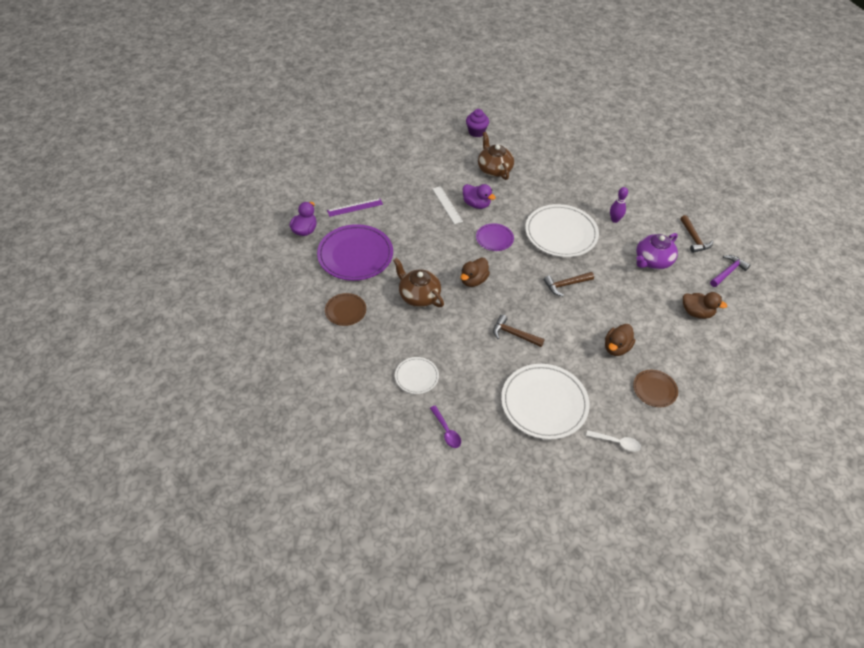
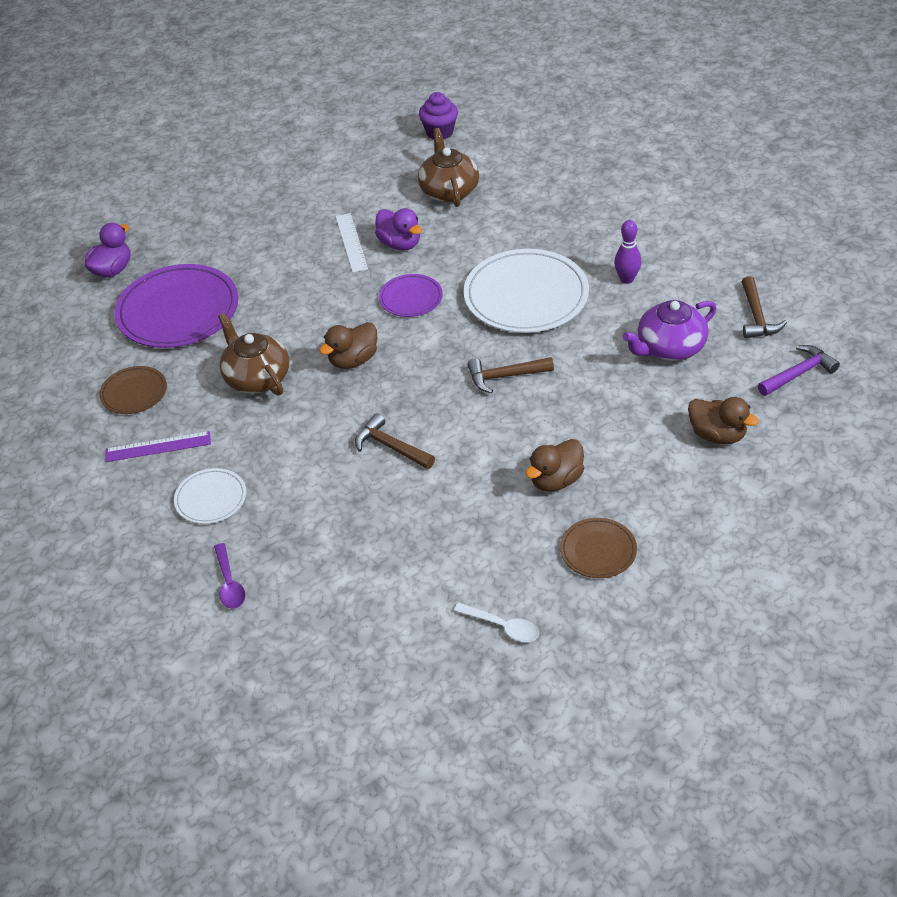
camera: 15 degrees right, 5 degrees down
purple ruler [327,198,383,217] -> purple ruler moved to [105,431,211,462]
white plate [501,364,590,440] -> none

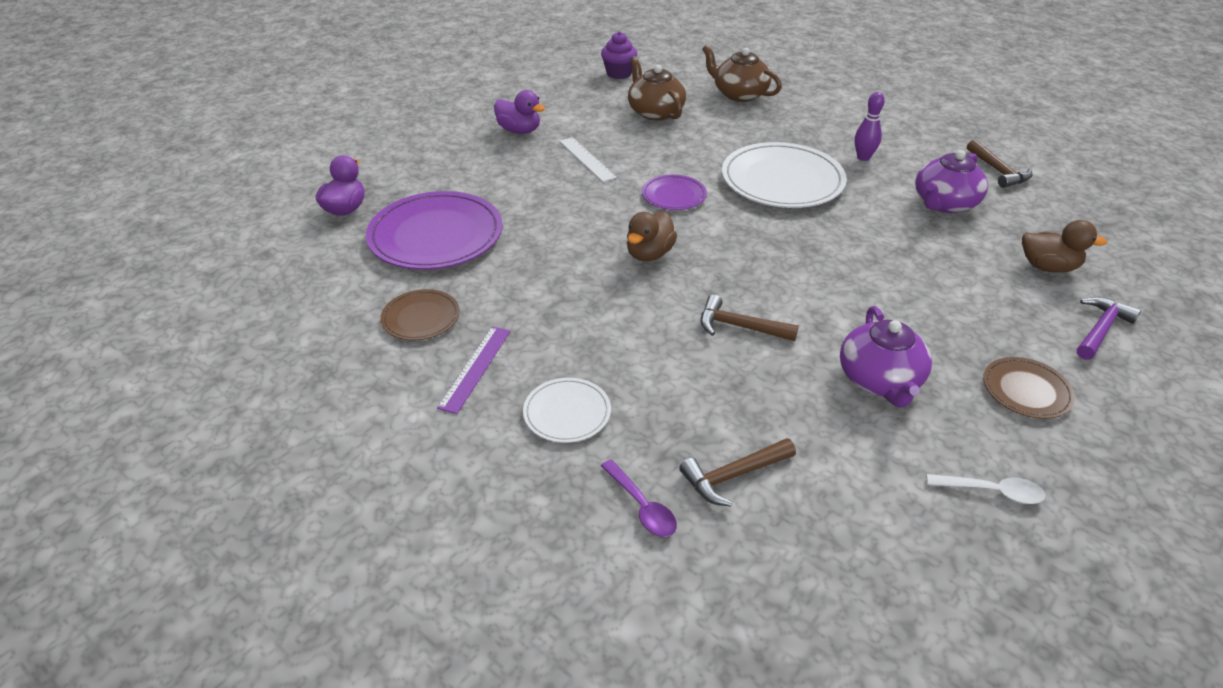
camera: 20 degrees left, 5 degrees down
purple ruler [105,431,211,462] -> purple ruler turned 45 degrees counterclockwise [437,326,511,414]
brown teapot [218,313,289,396] -> brown teapot moved to [702,45,782,102]
purple duck [375,208,422,250] -> purple duck moved to [494,90,545,134]
brown hammer [468,357,554,393] -> brown hammer moved to [679,438,796,507]
brown duck [526,439,584,492] -> none
purple hammer [758,345,840,396] -> purple hammer moved to [1077,297,1141,360]
none -> purple teapot [840,306,932,408]

